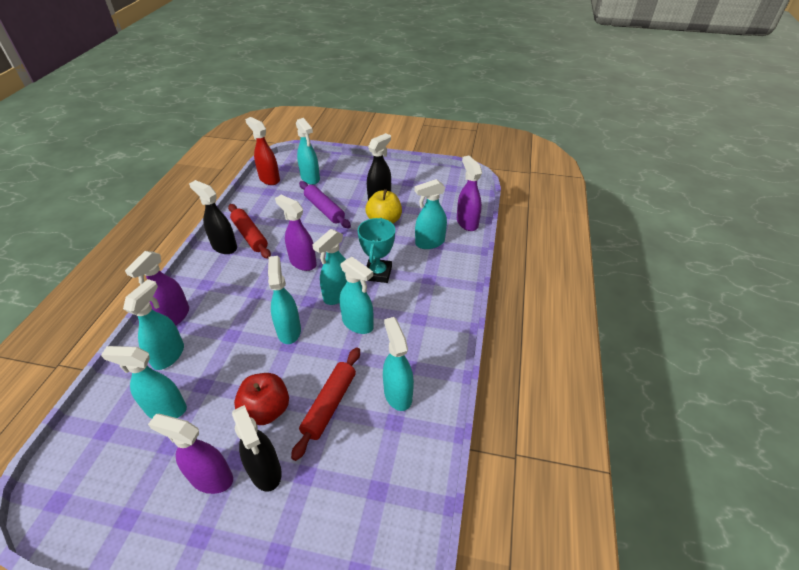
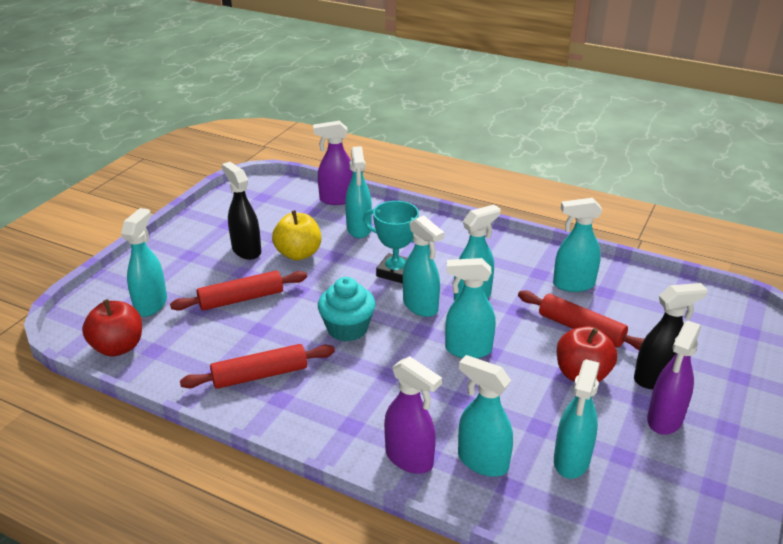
camera: 75 degrees left, 10 degrees down
black spray bottle [189,180,237,254] -> none
red spray bottle [245,117,280,185] -> red apple [82,299,142,356]
purple spray bottle [275,195,317,271] -> turquoise cupcake [318,277,375,342]
turquoise spray bottle [296,118,320,185] -> turquoise spray bottle turned 60 degrees counterclockwise [121,208,167,317]
purple rolling pin [299,181,351,229] -> red rolling pin [170,271,307,311]

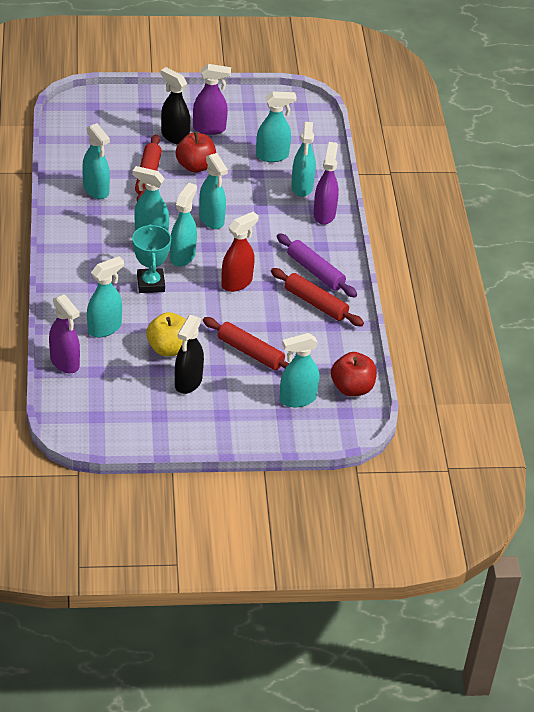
camera: 125 degrees left, 10 degrees up
turquoise cupcake [318,277,375,342] -> red spray bottle [221,212,259,292]
none -> purple rolling pin [277,233,357,298]

